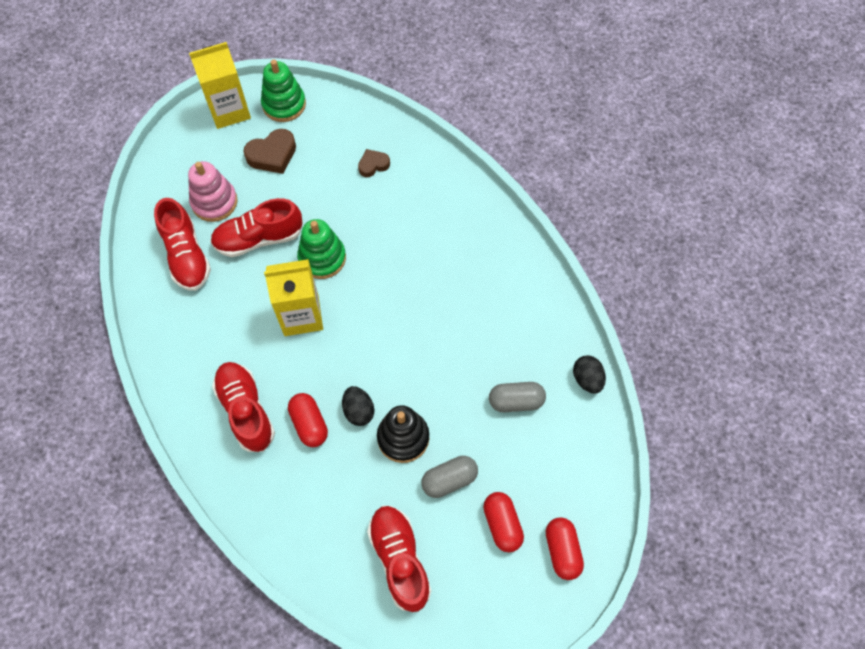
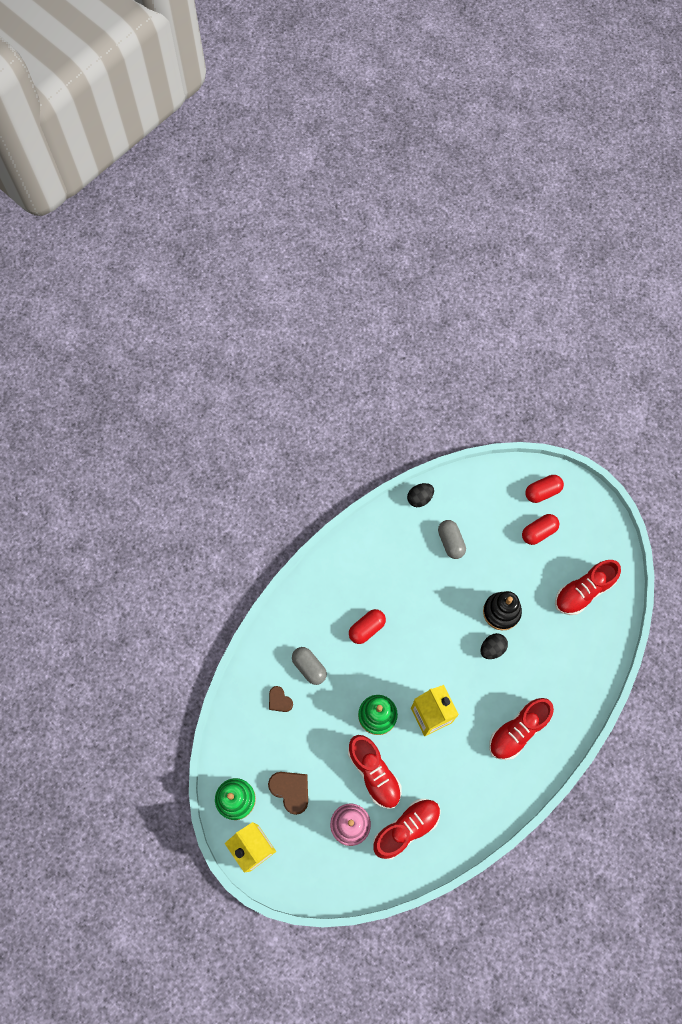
camera: 105 degrees left, 5 degrees up
red capsule [288,393,328,447] -> red capsule moved to [349,609,386,644]
grey capsule [421,456,478,498] -> grey capsule moved to [292,647,327,685]

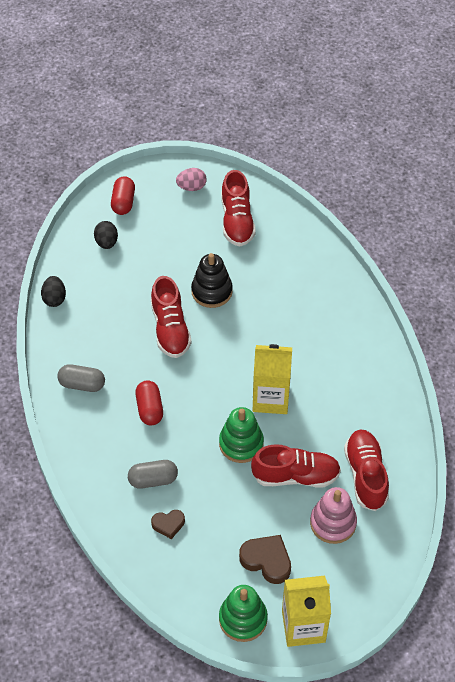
camera: 60 degrees left, 15 degrees down
brown heart [268,772,308,815] -> brown heart turned 45 degrees clockwise [239,535,291,584]
grey capsule [438,520,466,559] -> grey capsule moved to [57,364,105,392]
black egg [480,633,508,659] -> black egg moved to [94,221,118,249]
red shoe [489,698,554,760] -> red shoe moved to [151,276,192,358]
red capsule [522,514,559,545] -> none
none -> pink egg [176,168,207,191]

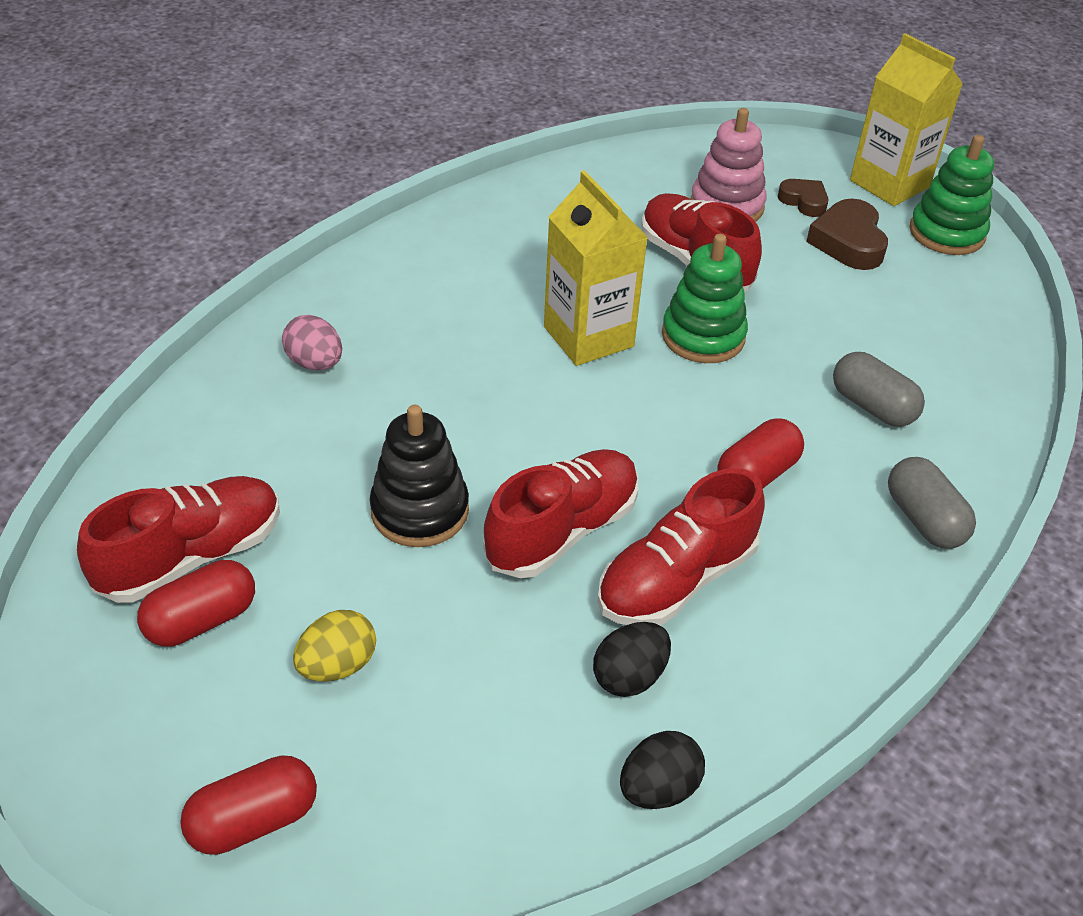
camera: 125 degrees left, 10 degrees down
grey capsule [57,364,105,392] -> grey capsule moved to [888,457,976,549]
black egg [94,221,118,249] -> black egg moved to [593,622,671,697]
brown heart [151,510,185,539] -> brown heart moved to [778,179,829,217]
pink egg [176,168,207,191] -> pink egg moved to [282,315,342,370]
red shoe [344,429,389,511] -> red shoe moved to [597,468,765,626]
none -> red capsule [137,560,255,647]
none -> yellow egg [293,610,376,682]

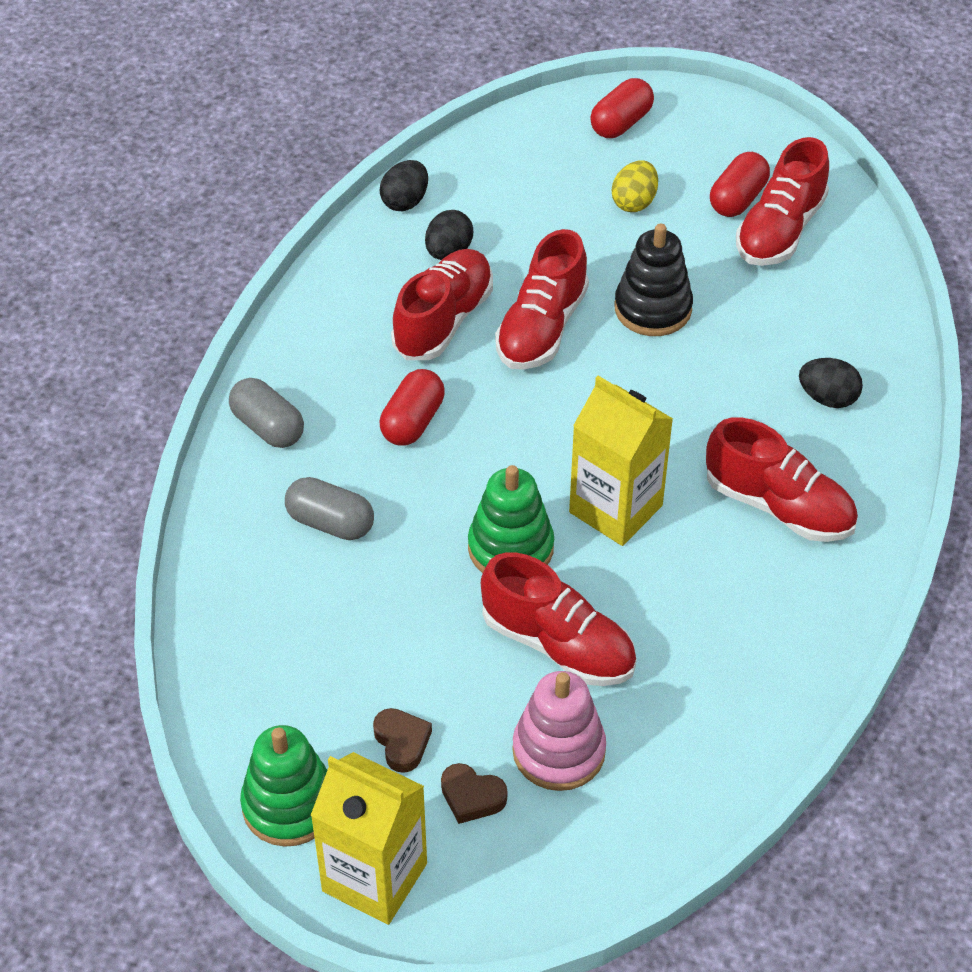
camera: 160 degrees right, 5 degrees up
pink egg [282,315,342,370] -> black egg [799,358,863,408]
brown heart [806,199,888,270] -> brown heart [373,708,432,773], size x0.62
none -> red shoe [706,417,858,542]

